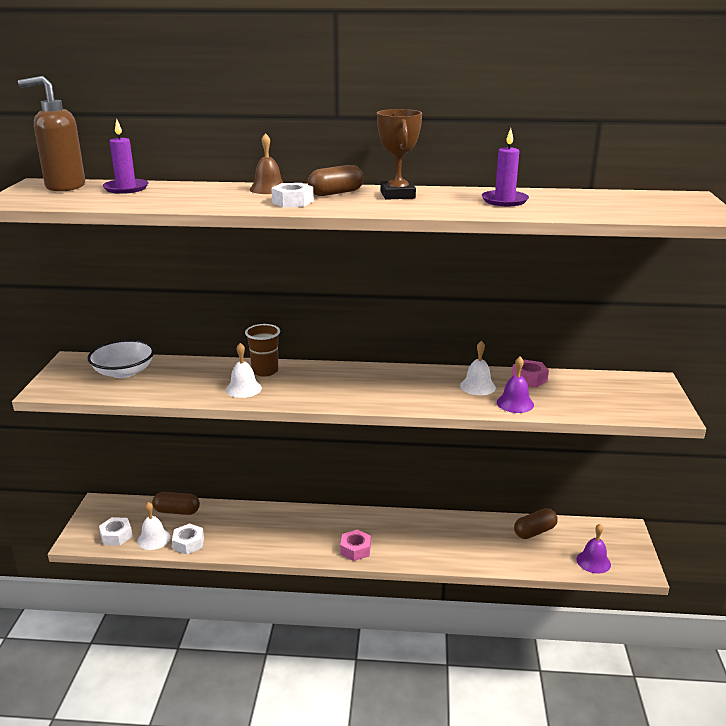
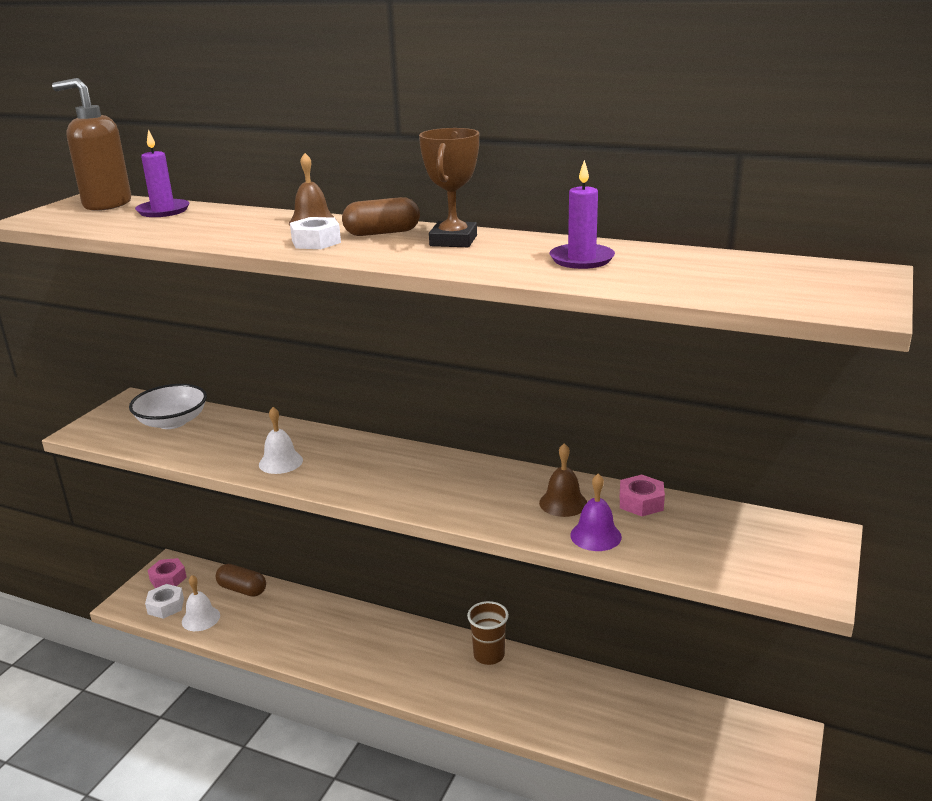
camera: 20 degrees right, 0 degrees up
white nut [172,523,204,554] -> none
brown cup [245,324,280,377] -> brown cup moved to [467,601,509,665]
pink nut [340,529,371,561] -> pink nut moved to [148,558,187,588]
white bell [460,341,496,395] -> brown bell [539,443,587,517]
brown capsule [514,508,558,539] -> none
purple bell [577,524,611,574] -> none

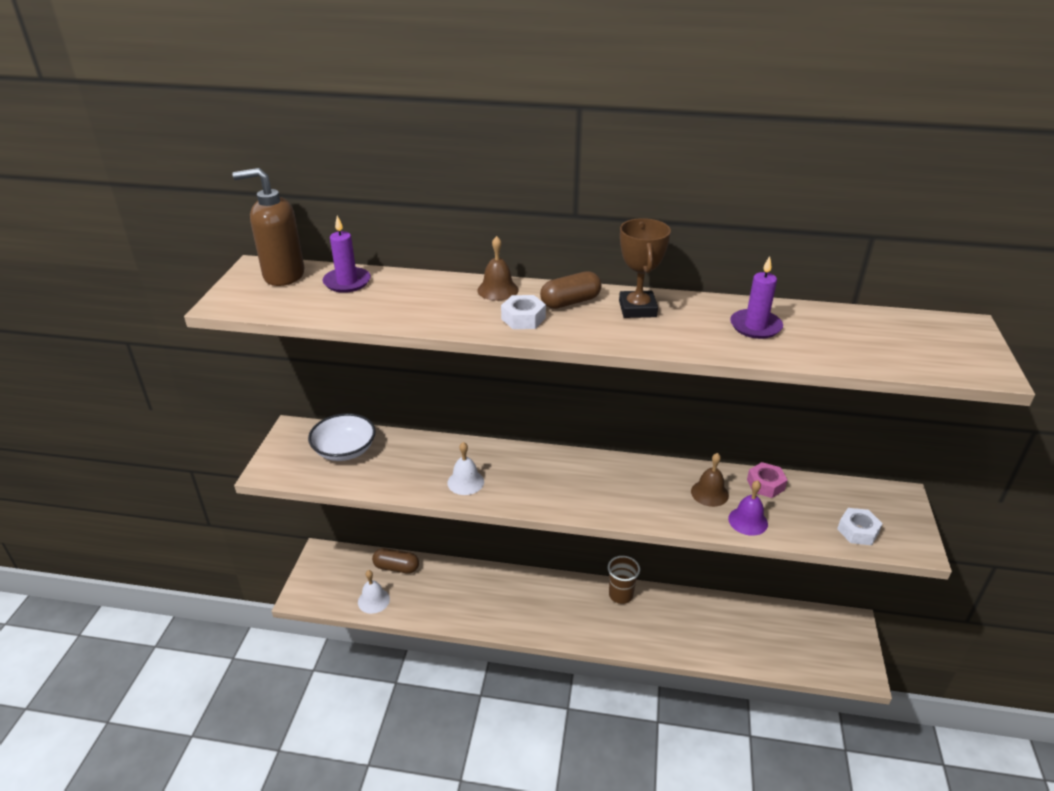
camera: 15 degrees left, 10 degrees up
white nut [145,584,184,619] -> white nut moved to [837,508,883,545]
pink nut [148,558,187,588] -> none

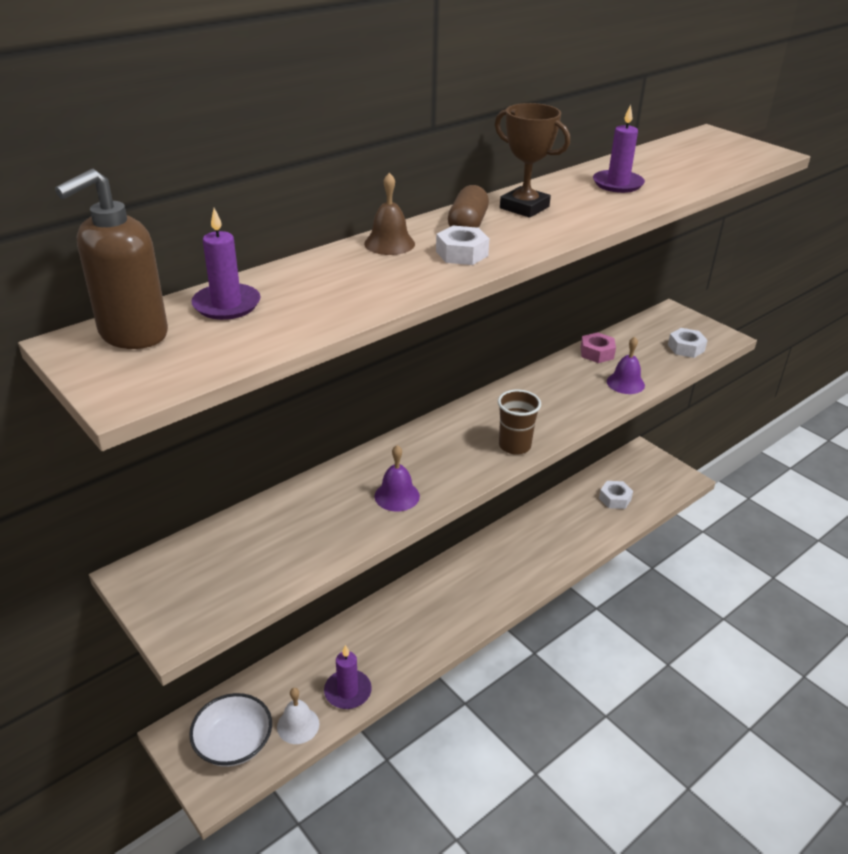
camera: 50 degrees left, 0 degrees up
white bowl [308,413,376,461] -> white bowl moved to [189,693,272,767]
brown capsule [372,548,419,574] -> none
white bell [447,442,484,495] -> purple bell [375,445,420,512]
brown cup [608,556,640,604] -> brown cup moved to [498,390,541,455]
brown bell [691,453,729,507] -> none
none -> purple candle [324,645,372,709]
none -> white nut [599,481,633,509]

